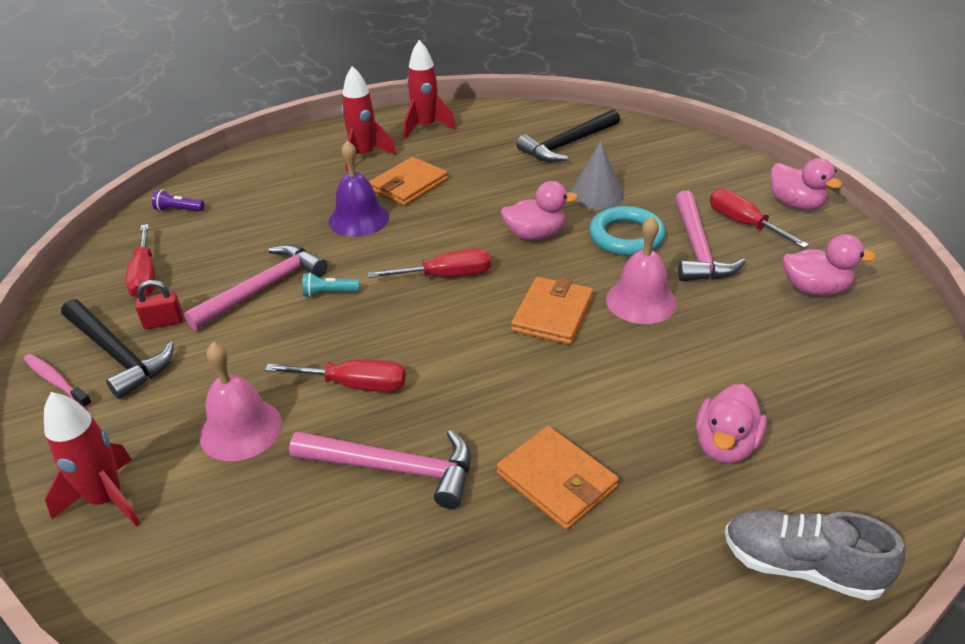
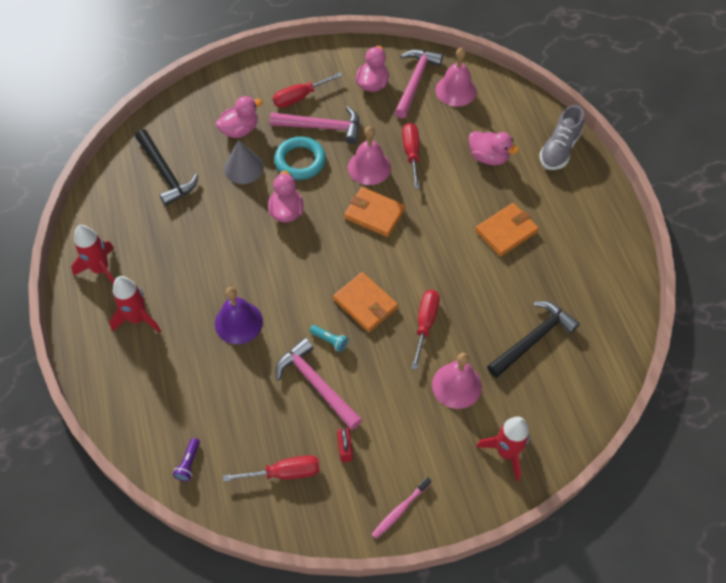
camera: 85 degrees left, 20 degrees up
black hammer [61,299,174,399] -> black hammer moved to [487,301,580,378]
pink hammer [289,430,471,509] -> pink hammer moved to [395,49,443,118]
turquoise flashlight [302,272,359,297] -> turquoise flashlight turned 60 degrees counterclockwise [310,325,348,352]
red screwdriver [368,249,491,278] -> red screwdriver moved to [402,123,420,189]
orange wallet [369,157,448,206] -> orange wallet moved to [333,272,398,332]
pink duck [770,158,842,210] -> pink duck moved to [216,96,263,138]
none -> pink bell [436,48,477,107]

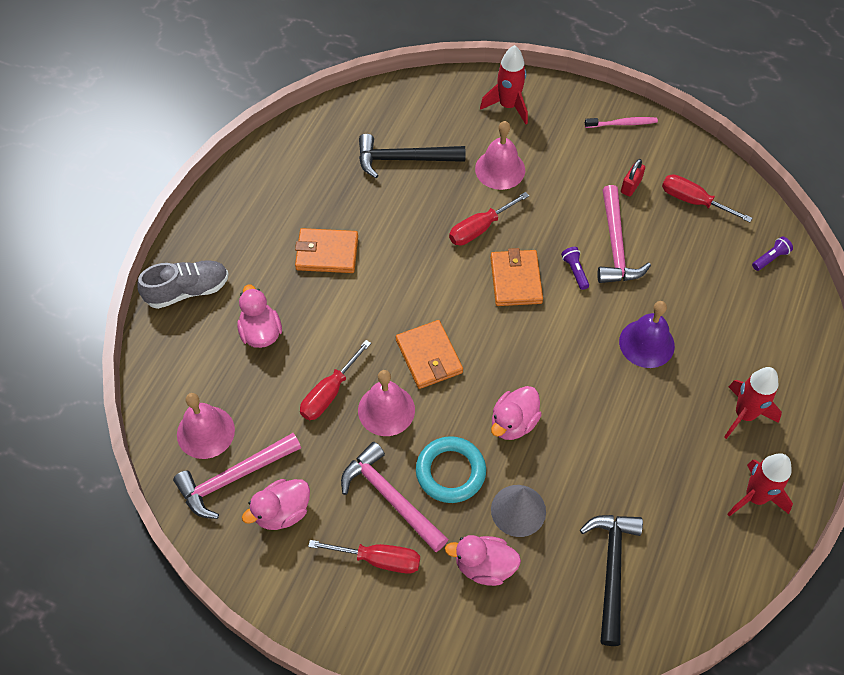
camera: 140 degrees left, 0 degrees up
turquoise flashlight [310,325,348,352] -> purple flashlight [561,247,589,290]

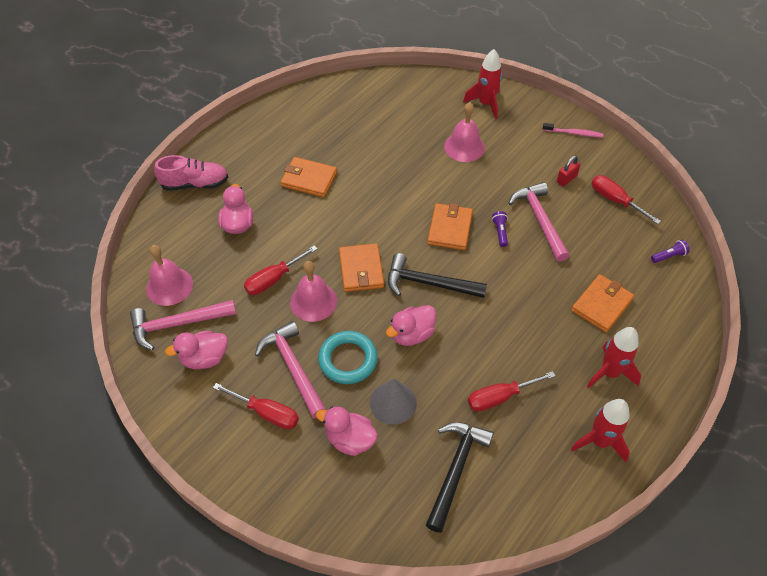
camera: 15 degrees right, 5 degrees down
grey shoe [137,260,229,309] -> pink shoe [154,155,228,191]
black hammer [359,134,465,178] -> black hammer moved to [388,253,487,298]
red screwdriver [449,192,529,245] -> red screwdriver moved to [468,371,555,411]
pink hammer [597,185,651,283] -> pink hammer turned 150 degrees clockwise [509,182,569,262]
purple bell [619,301,675,368] -> none
none -> orange wallet [571,274,634,332]

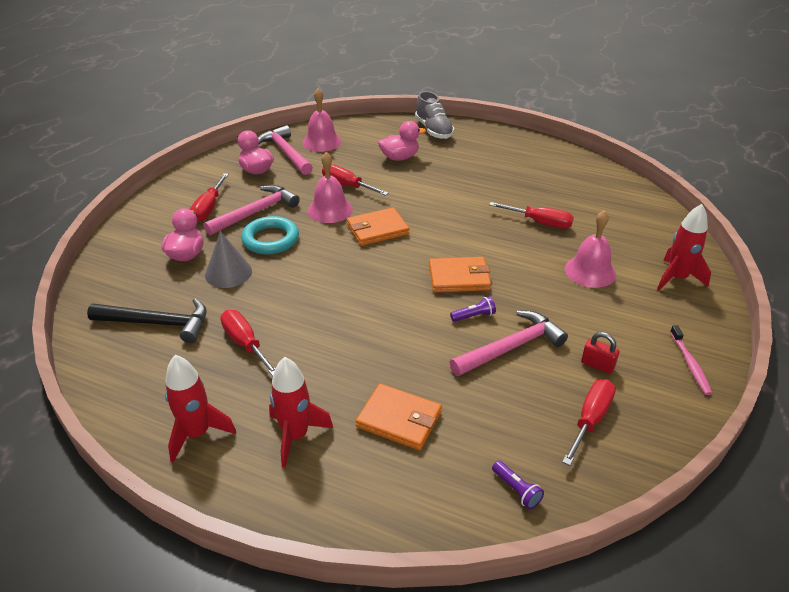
camera: 75 degrees right, 15 degrees down
pink shoe [154,155,228,191] -> grey shoe [415,91,454,139]
orange wallet [280,157,337,197] -> none
pink duck [386,305,436,346] -> none
black hammer [388,253,487,298] -> none
none -> red screwdriver [489,202,574,229]

